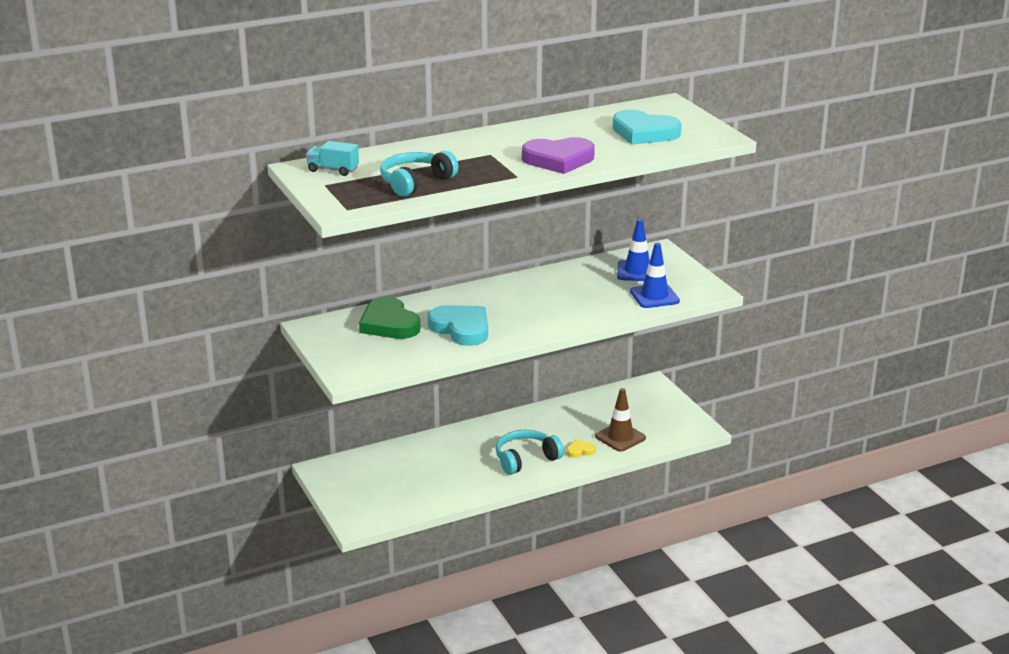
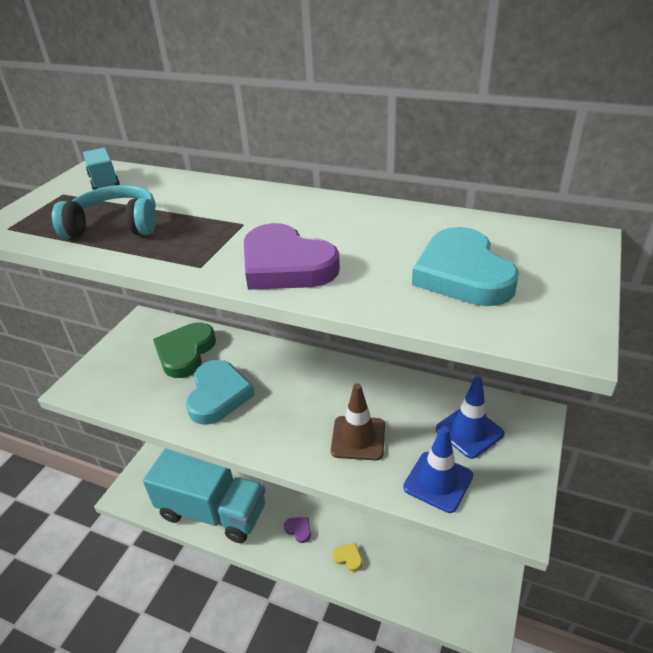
camera: 50 degrees right, 10 degrees up
turquoise headphones [496,430,564,475] -> purple heart [284,517,311,543]
brown traffic cone [595,388,646,452] -> brown traffic cone moved to [331,384,385,460]
none -> turquoise truck [143,448,265,543]

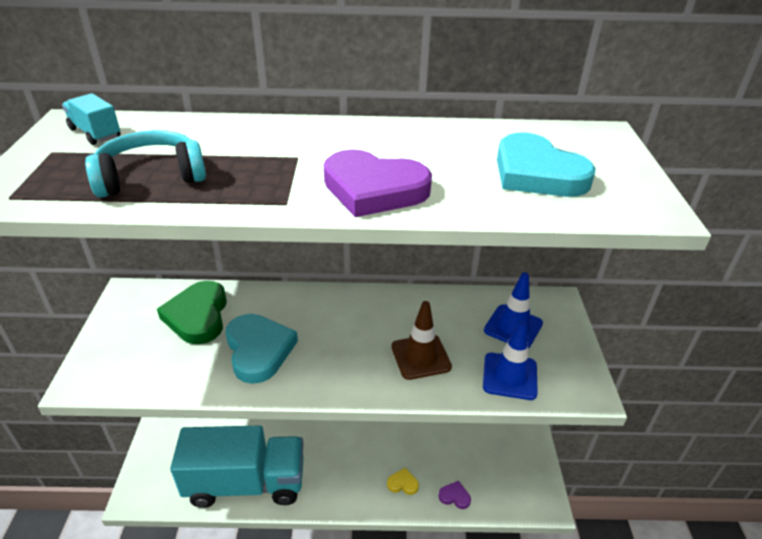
camera: 25 degrees left, 0 degrees up
purple heart [284,517,311,543] -> purple heart moved to [438,481,471,509]

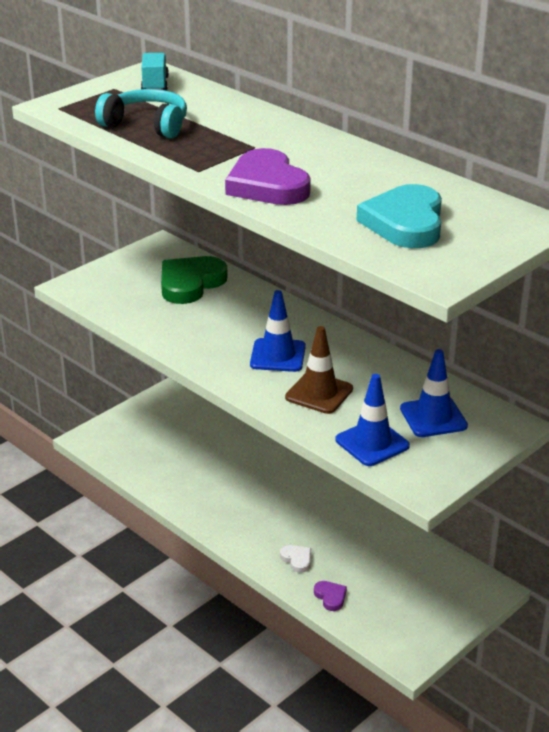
camera: 45 degrees right, 5 degrees down
turquoise truck [170,426,304,508] -> none
turquoise heart [226,314,298,384] -> none
yellow heart [387,468,419,495] -> white heart [280,545,311,573]
none -> blue traffic cone [250,290,306,372]

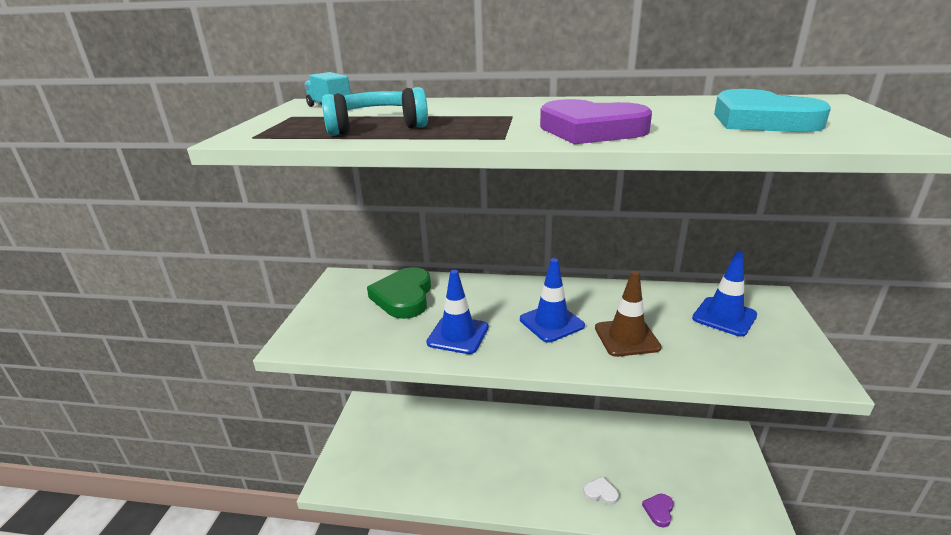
camera: 35 degrees left, 5 degrees down
purple heart [314,581,347,611] -> purple heart turned 90 degrees counterclockwise [642,494,674,527]
blue traffic cone [335,374,410,466] -> blue traffic cone moved to [426,270,488,354]

